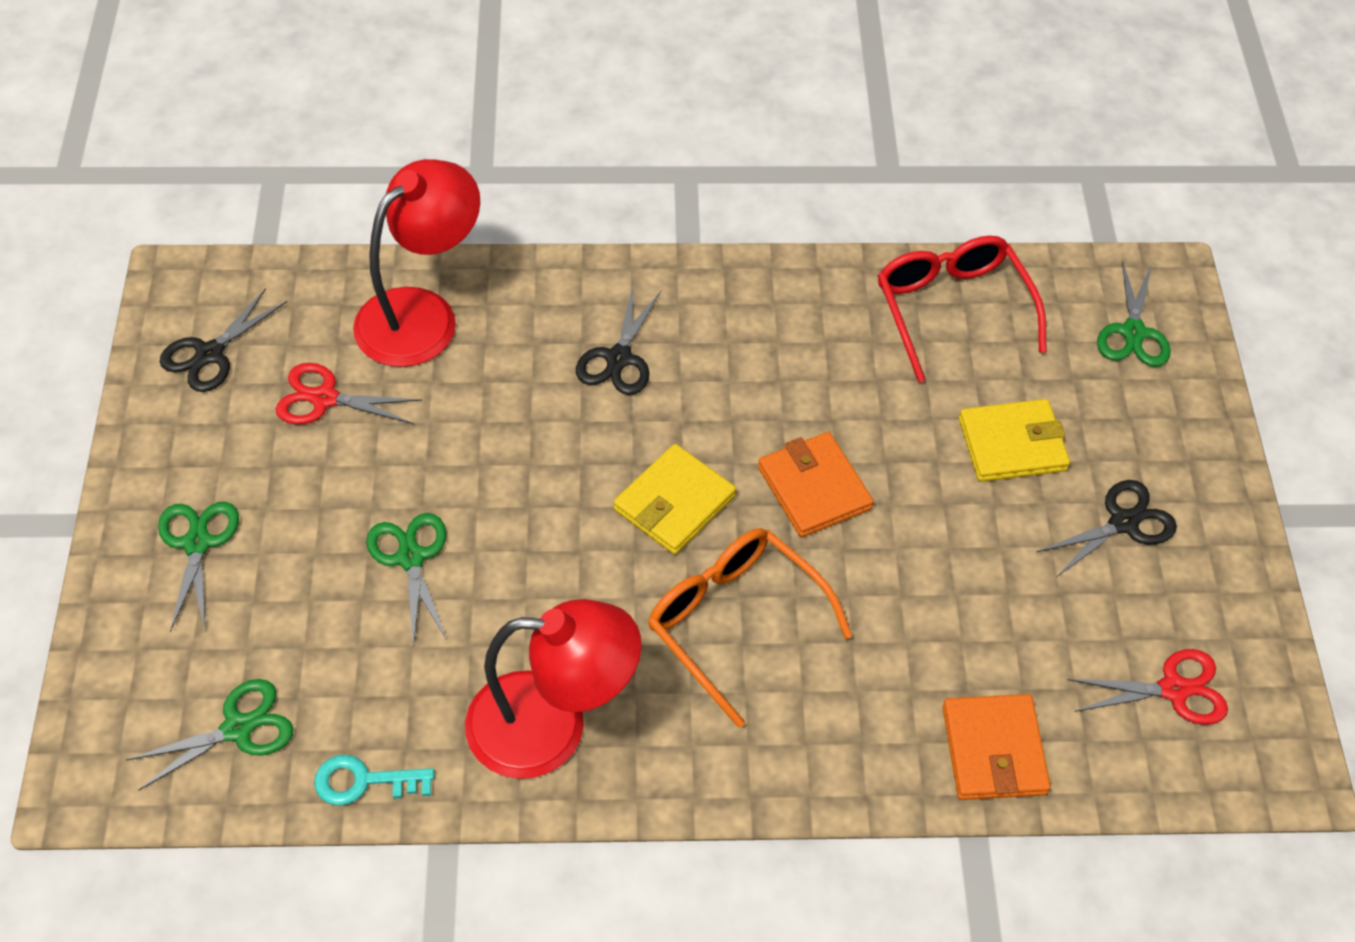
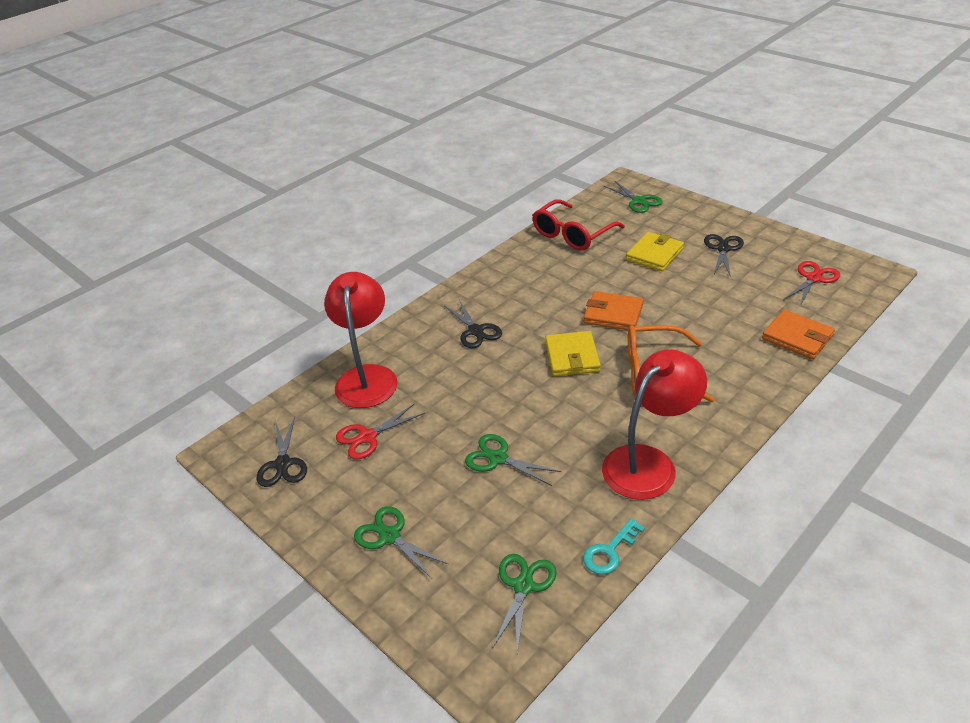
camera: 40 degrees left, 15 degrees down
red glasses [878,236,1047,383] -> red glasses turned 75 degrees counterclockwise [532,199,625,251]

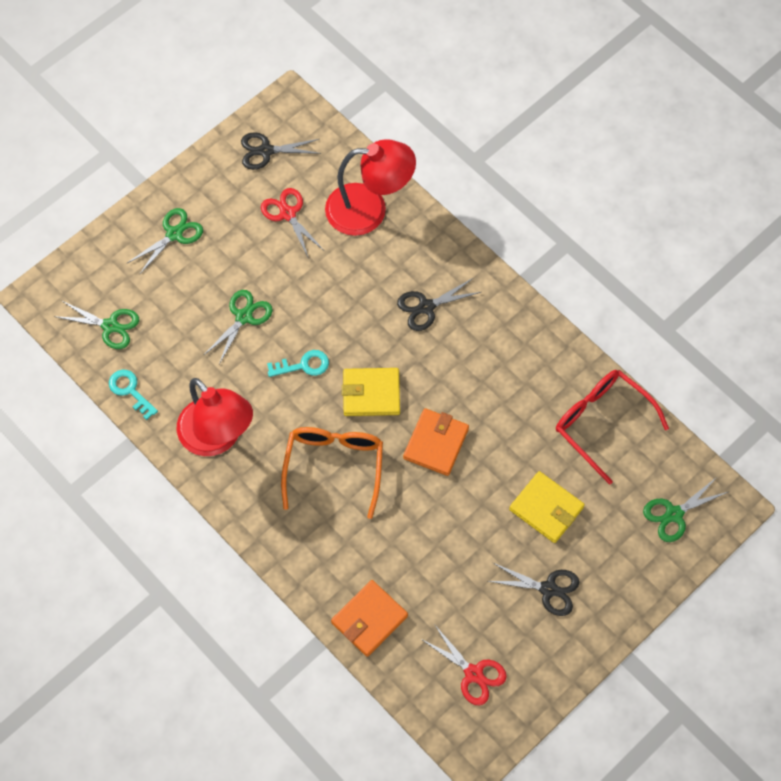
camera: 90 degrees right, 25 degrees up
none -> turquoise key [267,350,329,377]

